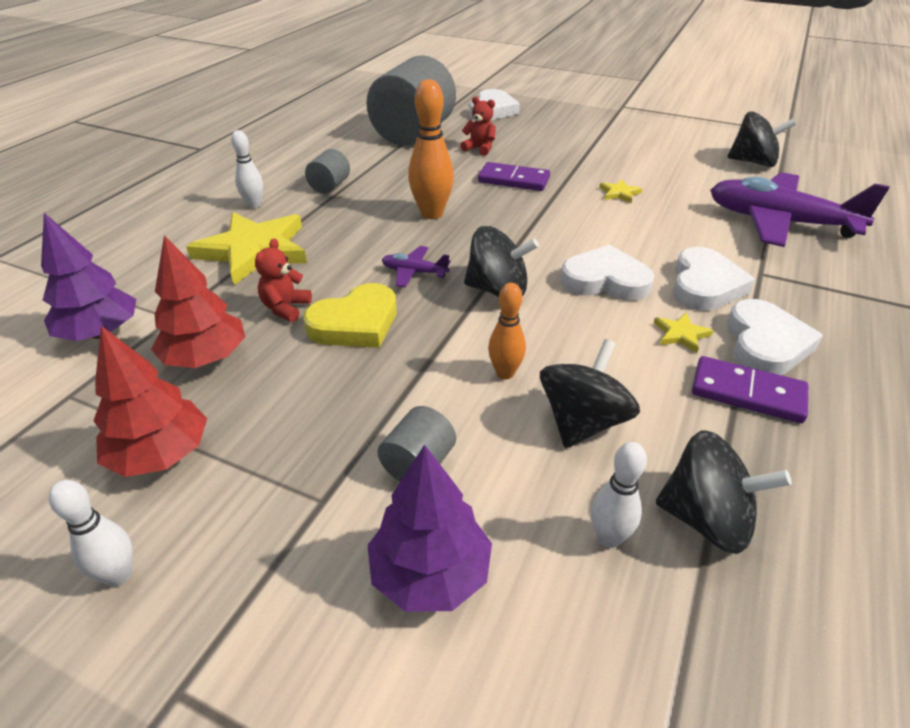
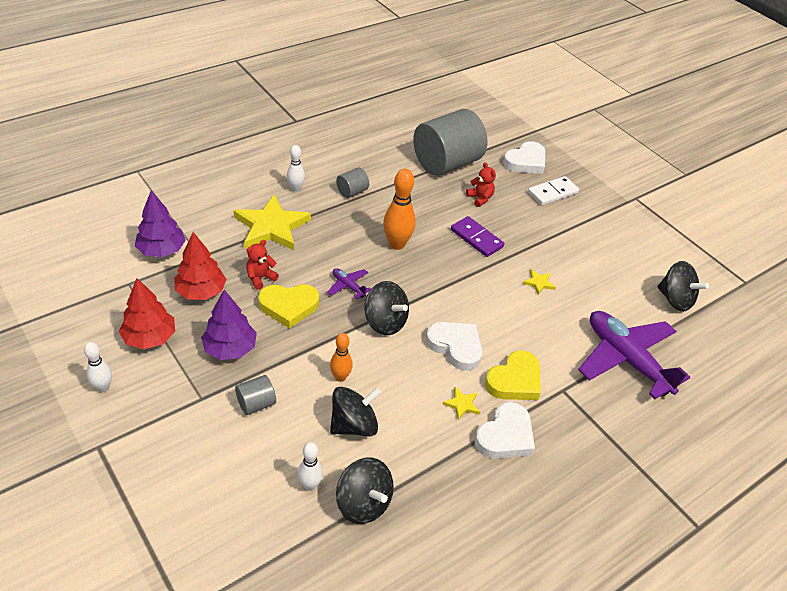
camera: 25 degrees right, 5 degrees up
purple tree [367,445,492,612] -> purple tree moved to [201,290,257,360]
white heart [673,247,755,311] -> yellow heart [485,350,541,400]
purple domino [692,356,808,423] -> none
none -> white domino [528,176,579,205]

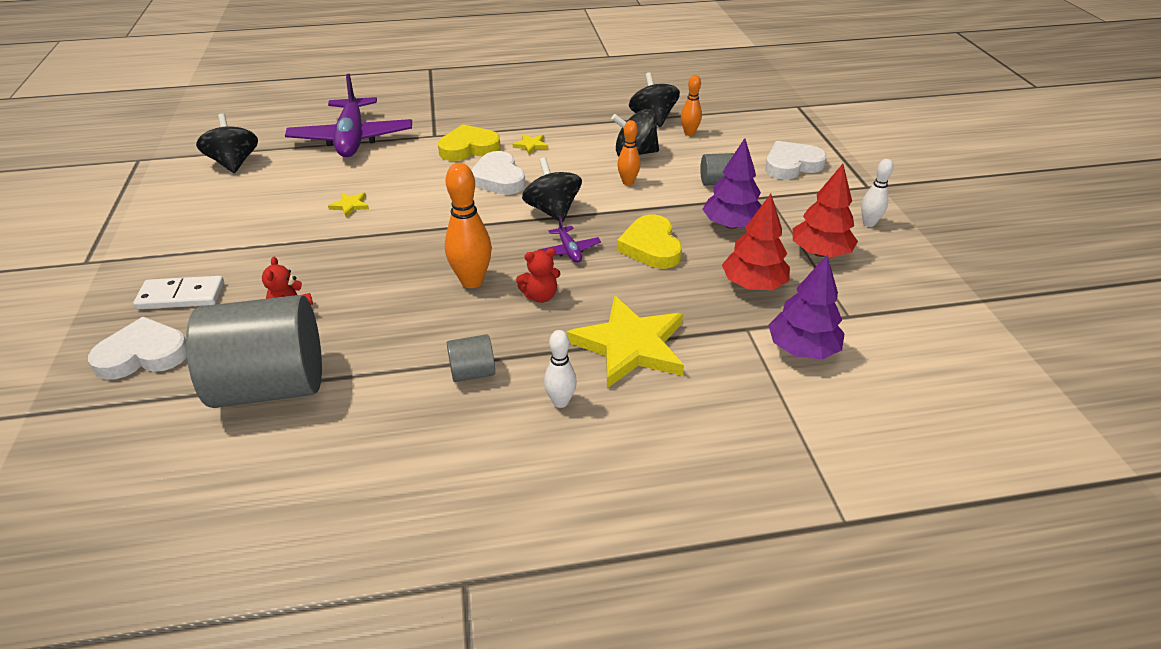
camera: 150 degrees left, 5 degrees down
red teddy bear [246,240,279,290] -> red teddy bear moved to [516,248,560,303]
yellow heart [258,284,319,329] -> yellow heart turned 120 degrees counterclockwise [617,214,682,269]
white bowling pin [297,442,323,491] -> orange bowling pin [681,75,702,136]
purple domino [451,216,504,257] -> none
white heart [475,402,535,459] -> white heart moved to [765,141,827,180]

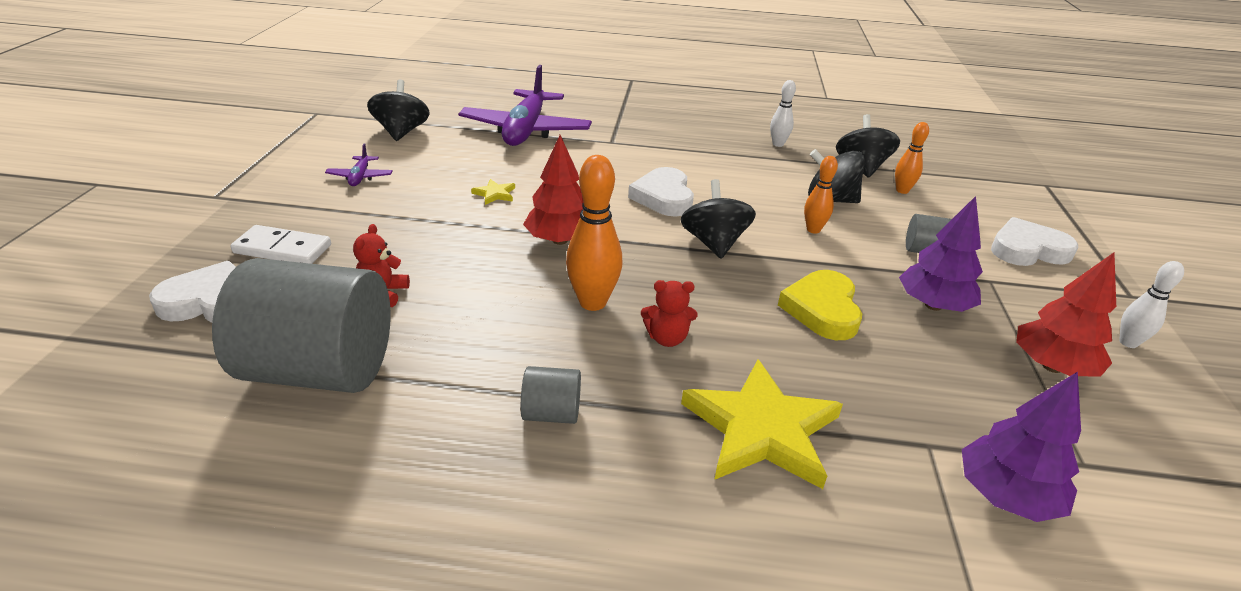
camera: 15 degrees right, 5 degrees down
yellow heart [438,124,501,161] -> none
yellow star [513,134,548,154] -> none
purple plane [538,216,601,263] -> purple plane moved to [325,143,393,186]
white bowling pin [544,330,577,408] -> white bowling pin moved to [770,80,796,147]
red tree [722,194,790,290] -> red tree moved to [523,135,583,245]

